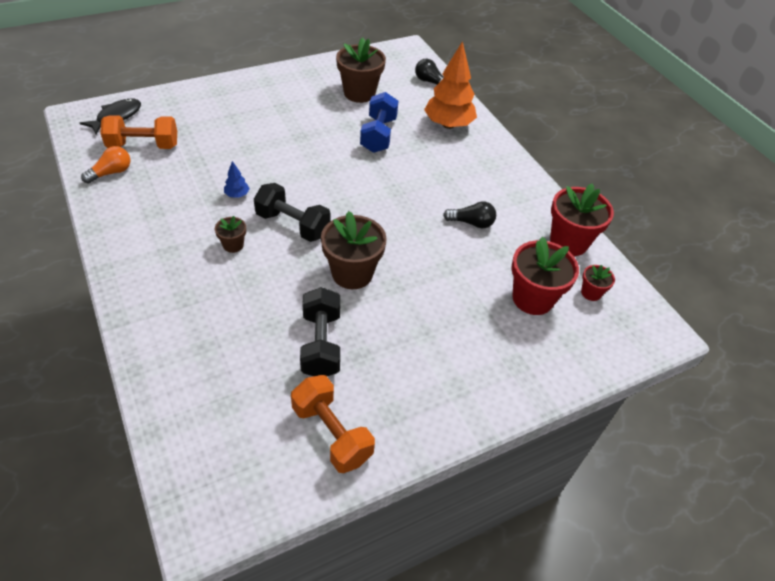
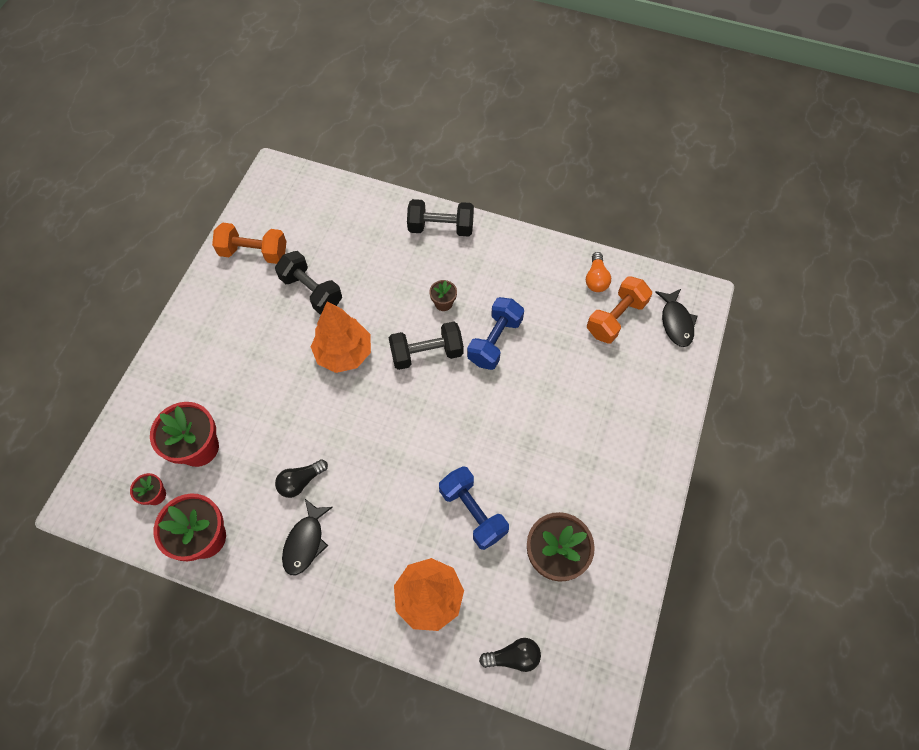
camera: 140 degrees right, 15 degrees up
blue tree [224,161,250,198] -> blue dumbbell [467,297,524,370]
brown flower pot [321,211,387,289] -> orange tree [311,301,371,373]
none -> black fish [282,499,333,575]
none -> black dumbbell [407,199,474,237]

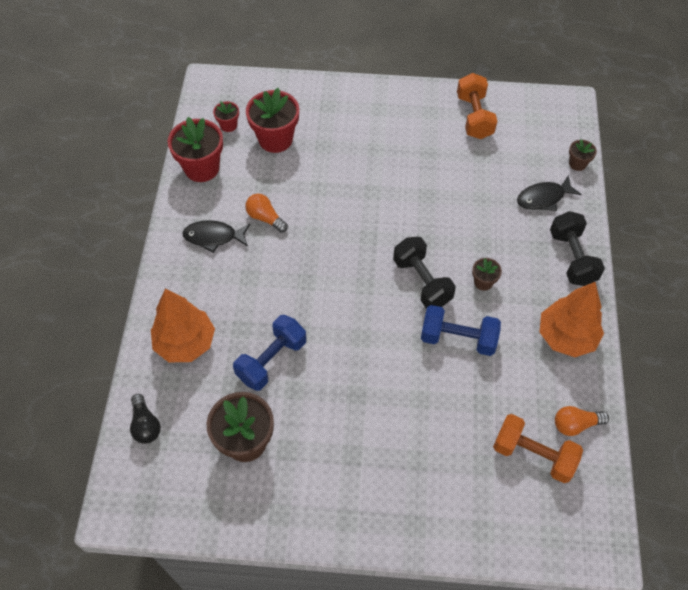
camera: 75 degrees right, 5 degrees down
black dumbbell [275,251,342,314] -> none
black light bulb [275,459,328,498] -> orange light bulb [245,194,288,233]
orange tree [311,301,371,373] -> orange tree moved to [540,282,604,357]
black fish [656,289,697,347] -> black fish moved to [517,175,581,211]
none -> brown flower pot [569,139,597,171]

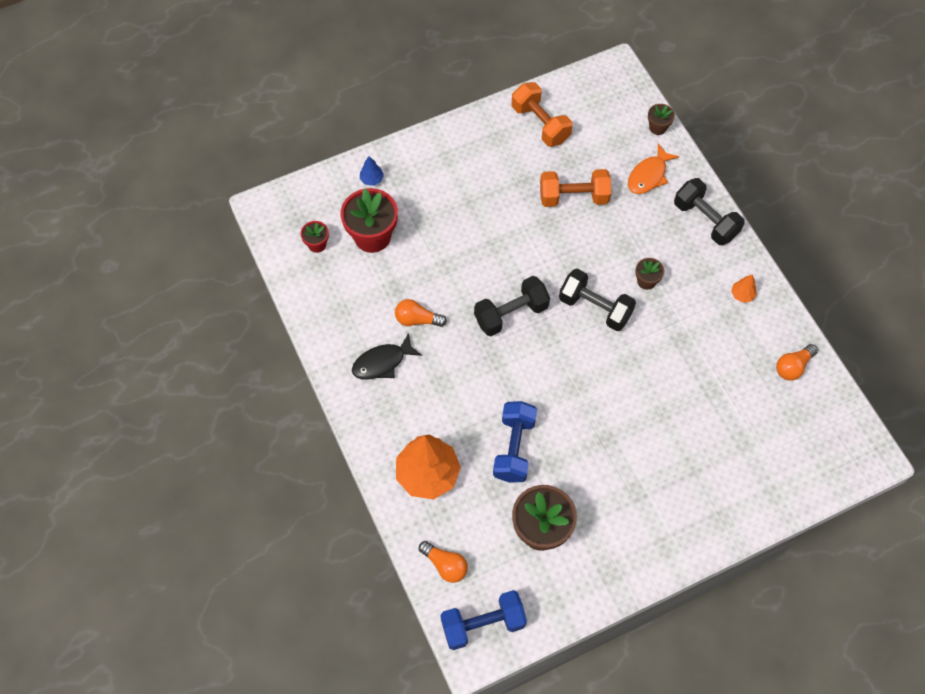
camera: 30 degrees left, 5 degrees up
black light bulb [130,394,161,444] -> orange light bulb [419,541,468,583]
red flower pot [168,117,223,182] -> none
blue dumbbell [421,305,501,356] -> blue dumbbell moved to [440,590,527,650]
orange dumbbell [493,414,583,483] -> orange dumbbell moved to [540,169,612,207]
black fish [517,175,581,211] -> orange fish [628,143,680,194]
orange tree [540,282,604,357] -> orange tree [731,274,757,303], size x0.42
none -> blue tree [360,156,384,186]
none -> black dumbbell [474,276,550,336]

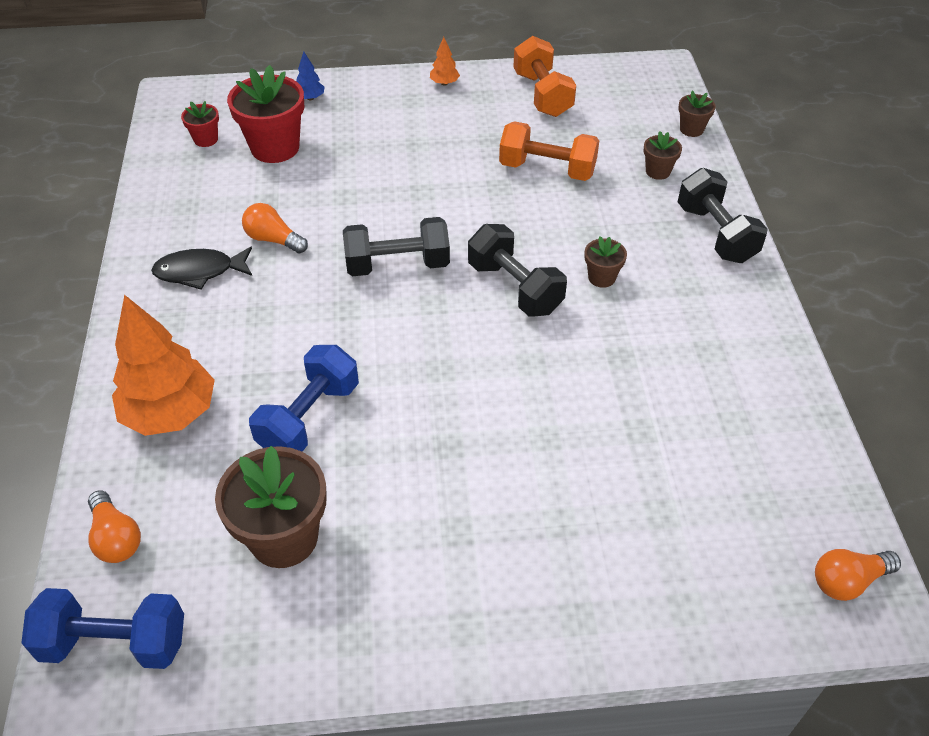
camera: 20 degrees right, 15 degrees down
orange fish [628,143,680,194] -> brown flower pot [644,131,682,180]
orange tree [731,274,757,303] -> orange tree moved to [430,37,460,86]
orange light bulb [776,344,818,381] -> orange light bulb moved to [815,549,901,601]

